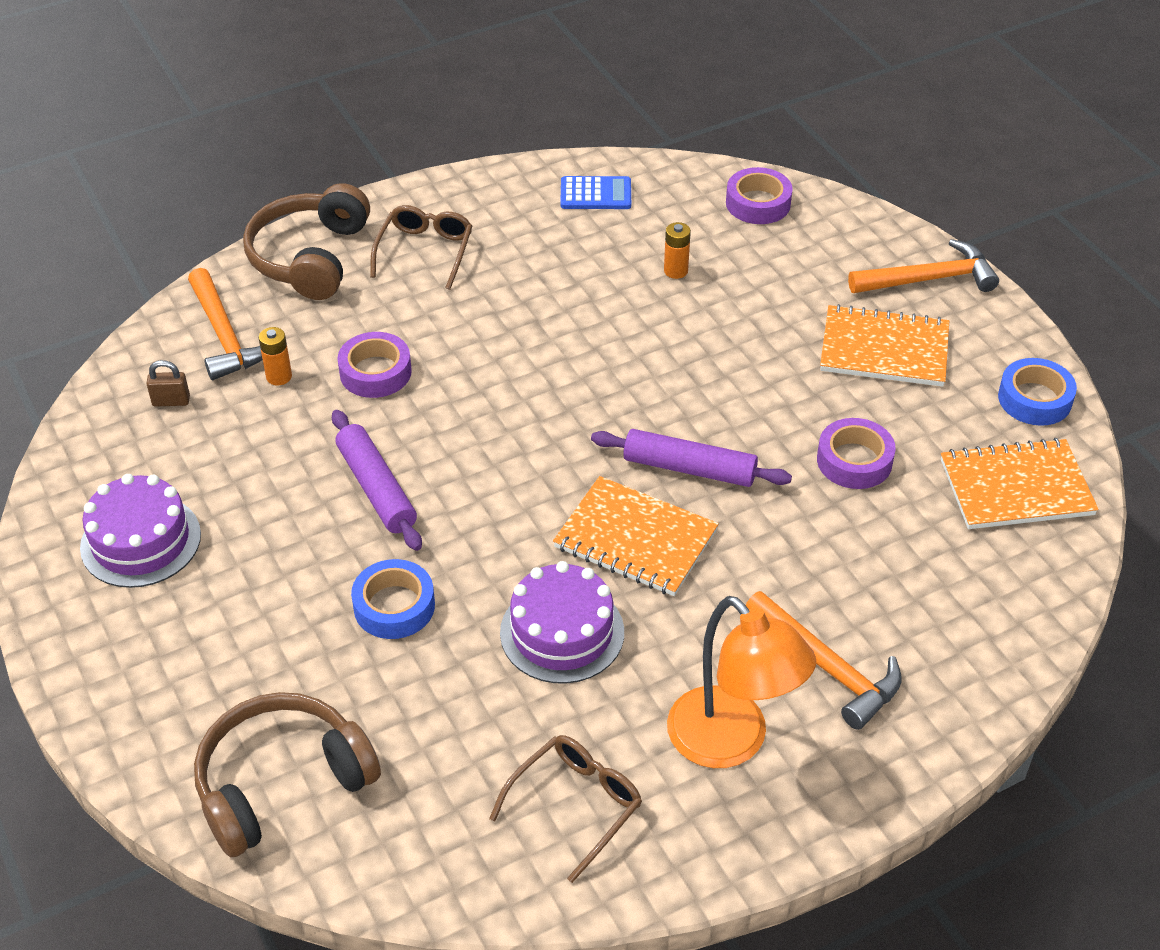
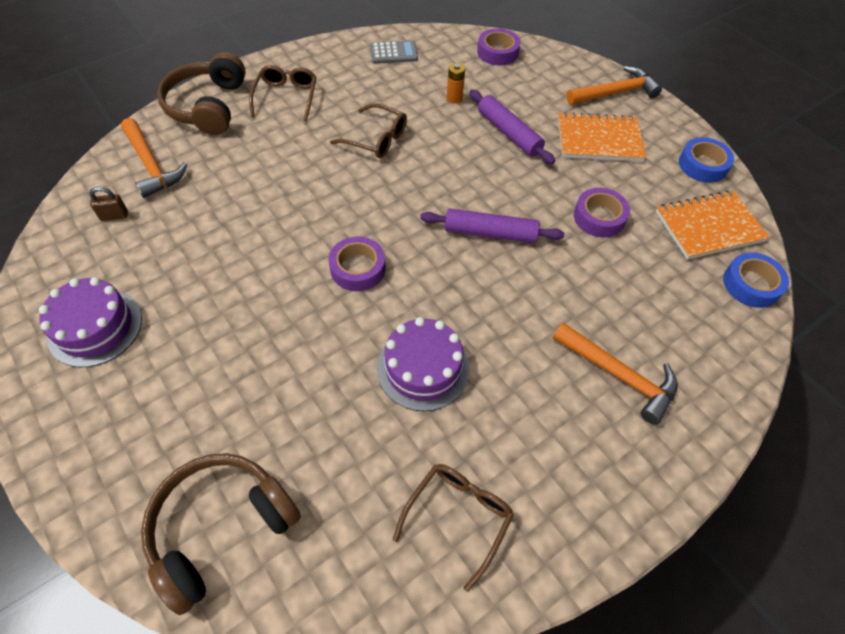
camera: 10 degrees left, 10 degrees up
orange battery [259,327,292,386] -> none
purple rolling pin [332,410,422,551] -> purple rolling pin moved to [470,90,555,164]
purple tape [337,332,412,398] -> purple tape moved to [329,236,386,291]
blue tape [351,559,435,639] -> blue tape moved to [723,253,789,308]
orange notebook [553,476,719,596] -> none
blue calculator [560,176,631,209] -> grey calculator [370,40,418,64]
orange lamp [667,596,816,768] -> none
none -> brown glasses [330,103,407,158]

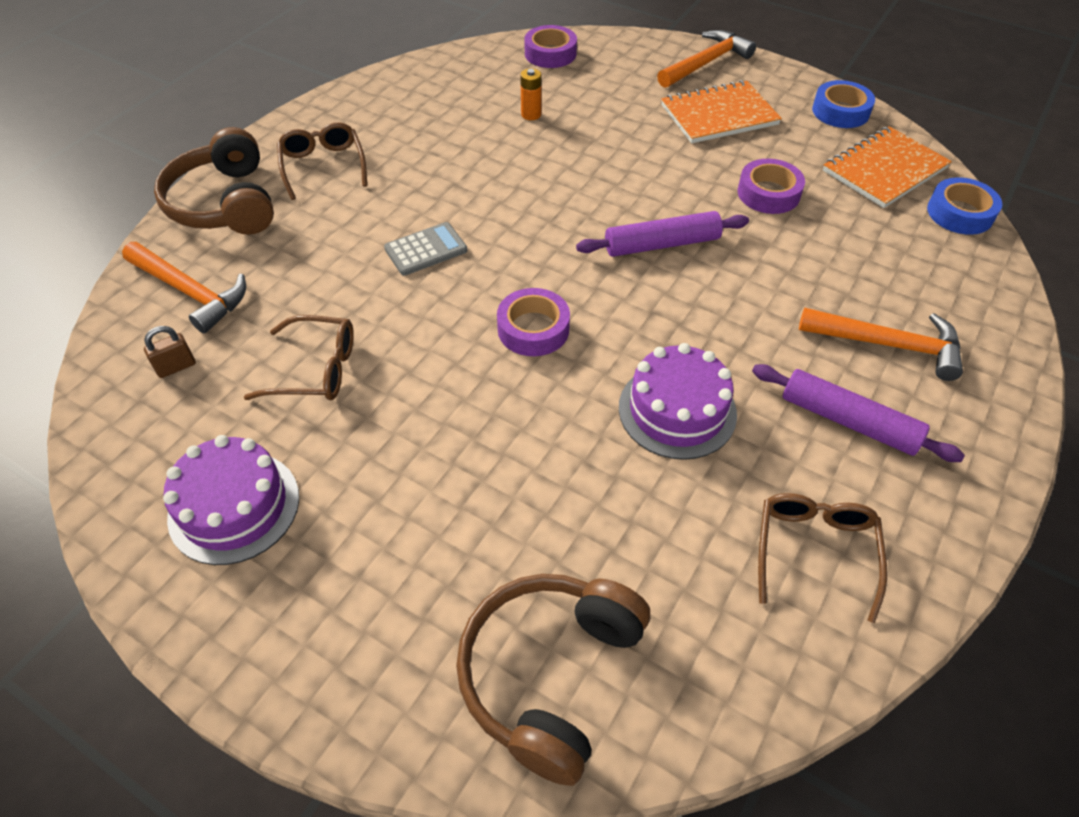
camera: 20 degrees left, 5 degrees down
brown glasses [330,103,407,158] -> brown glasses moved to [244,315,354,401]
grey calculator [370,40,418,64] -> grey calculator moved to [384,222,467,276]
purple rolling pin [470,90,555,164] -> purple rolling pin moved to [752,364,965,462]

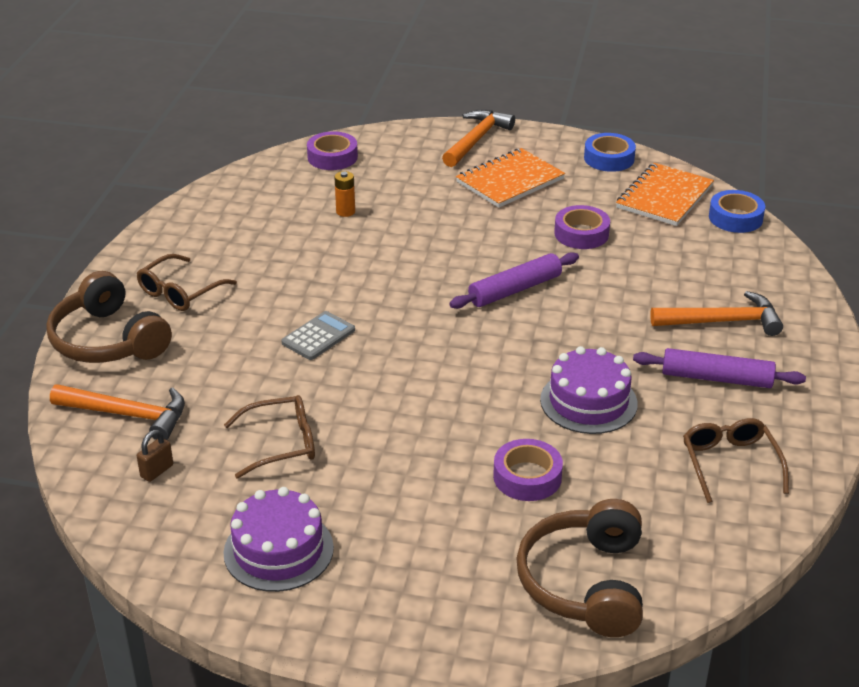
camera: 20 degrees left, 15 degrees down
brown glasses [277,122,367,200] -> brown glasses turned 105 degrees counterclockwise [137,254,237,311]
purple tape [497,288,570,356] -> purple tape moved to [493,439,563,501]

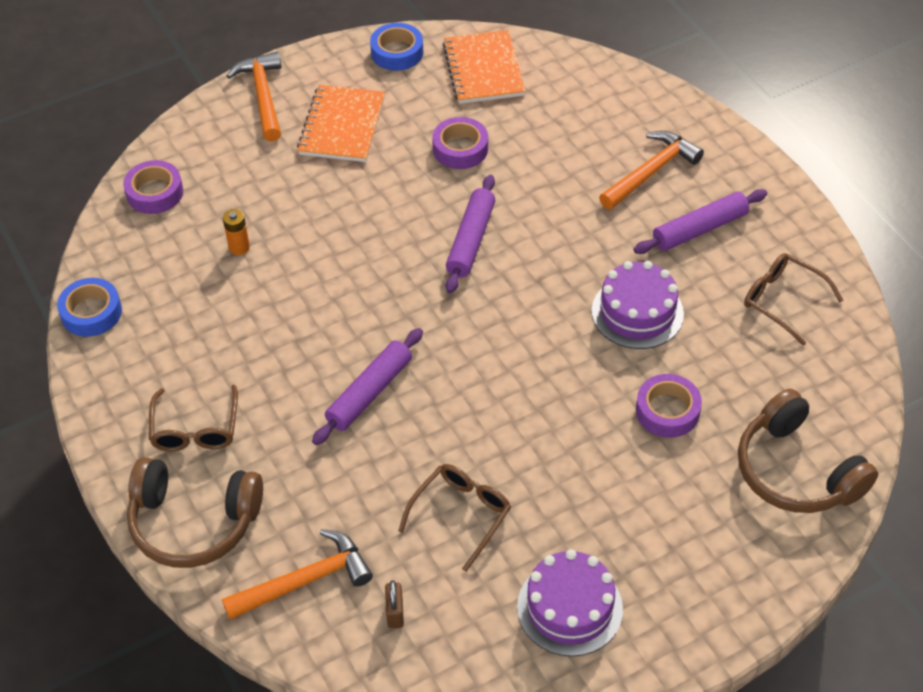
camera: 40 degrees left, 15 degrees up
grey calculator [281,311,355,360] -> purple rolling pin [312,328,423,445]
blue tape [709,190,765,233] -> blue tape moved to [57,278,122,337]

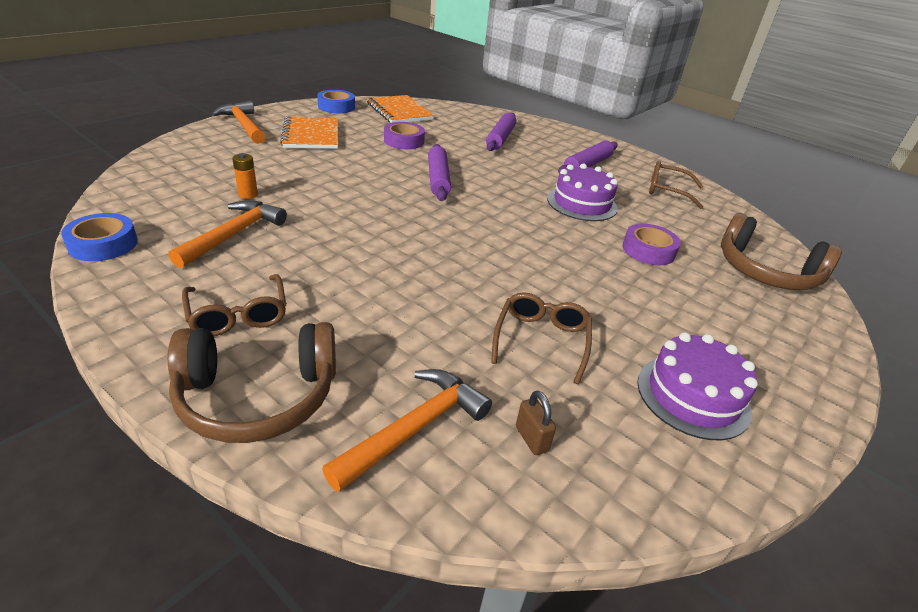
camera: 25 degrees left, 15 degrees down
purple tape [123,160,183,214] -> none
purple rolling pin [312,328,423,445] -> purple rolling pin moved to [486,113,516,151]
orange hammer [599,131,704,210] -> orange hammer moved to [168,200,287,268]

